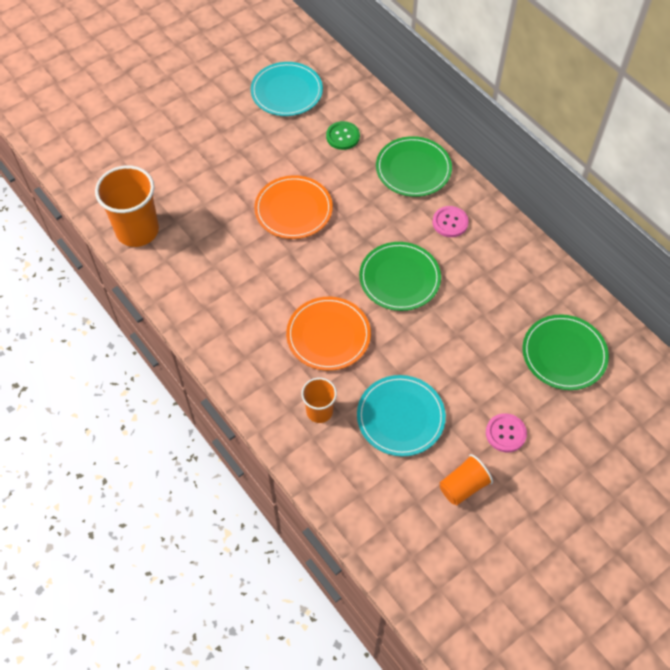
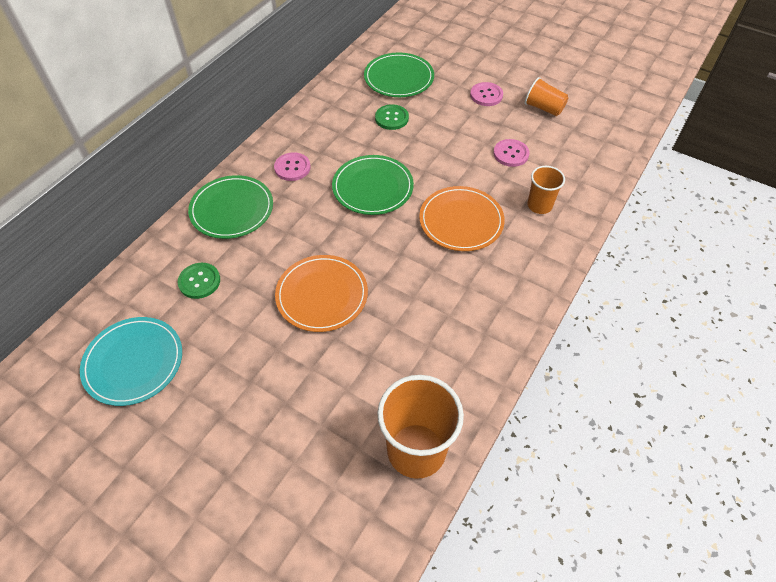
camera: 110 degrees left, 5 degrees down
turquoise plate [357,375,446,457] -> pink button [493,139,529,167]
none -> green button [375,104,409,130]

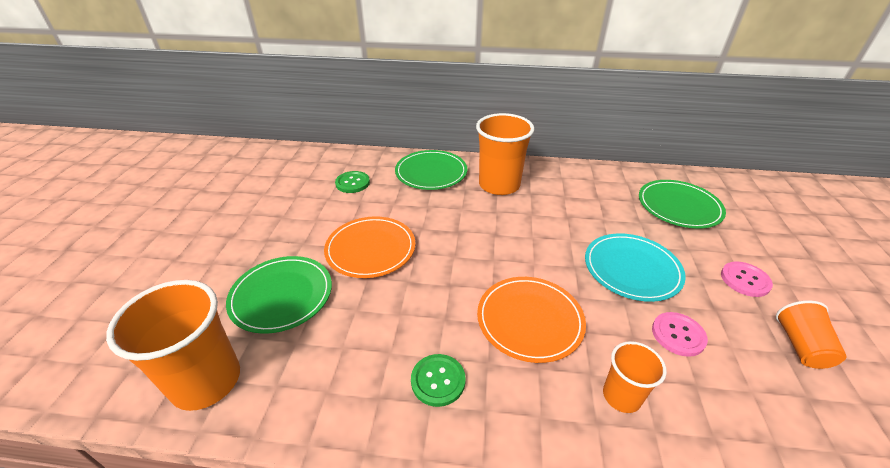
camera: 65 degrees right, 15 degrees down
turquoise plate [80,317,182,406] -> turquoise plate moved to [585,233,686,302]
pink button [274,152,311,181] -> orange cup [476,113,534,195]
green plate [332,155,414,215] -> green plate moved to [226,256,332,334]
green button [375,104,409,130] -> green button moved to [411,354,466,407]

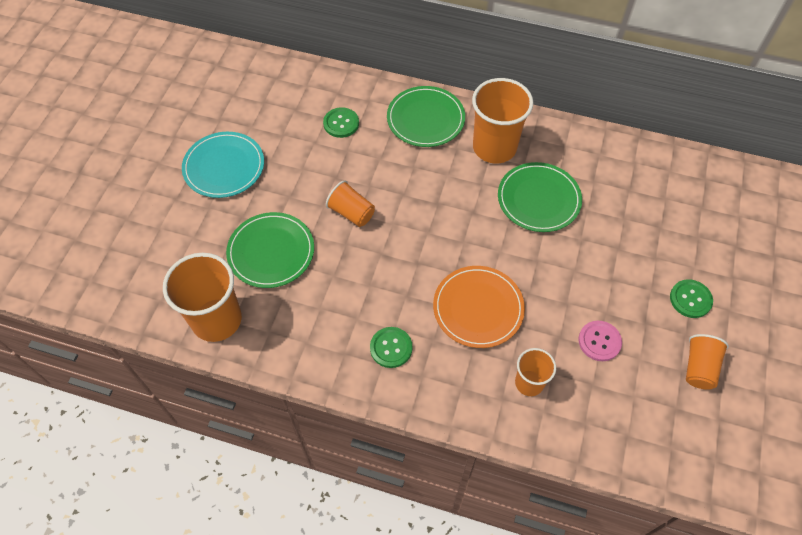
camera: 10 degrees right, 20 degrees up
orange plate [324,216,415,278] -> orange cup [326,180,375,227]
turquoise plate [585,233,686,302] -> turquoise plate moved to [182,132,264,198]
green plate [639,180,726,229] -> green plate moved to [498,162,582,232]
pink button [721,261,773,297] -> green button [670,279,713,318]

